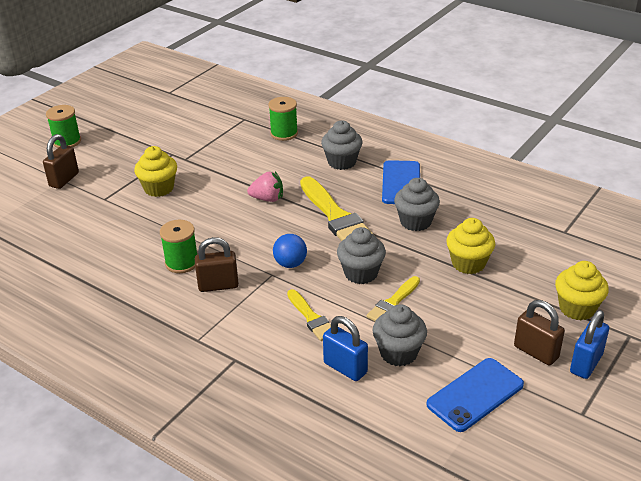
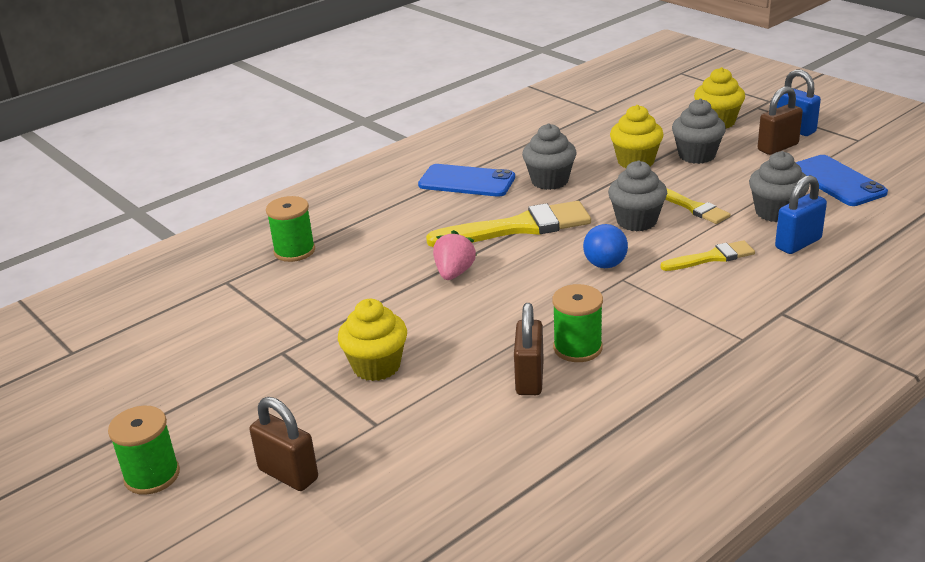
camera: 75 degrees left, 5 degrees down
brown padlock [195,237,239,292] -> brown padlock moved to [514,303,544,395]
grey cupcake [321,120,362,170] -> grey cupcake moved to [672,99,726,164]

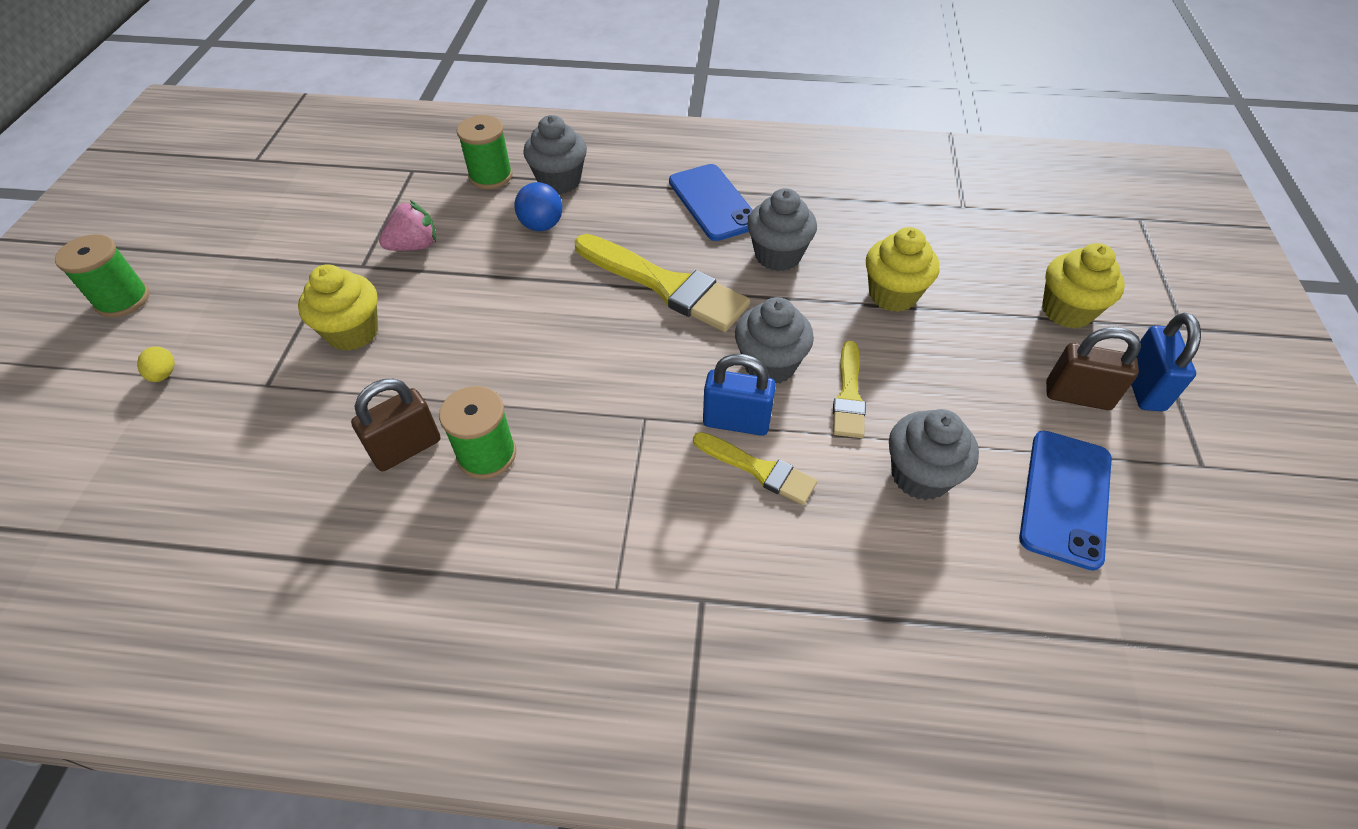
camera: 45 degrees right, 20 degrees up
brown padlock [249,397,318,491] -> yellow egg [137,346,175,382]
pink strawberry [433,230,477,280] -> pink strawberry moved to [379,200,436,251]
blue ball [583,224,628,268] -> blue ball moved to [514,182,562,231]
grey cupcake [672,99,726,164] -> grey cupcake moved to [523,115,587,194]
blue padlock [775,175,827,254] -> blue padlock moved to [703,354,776,436]

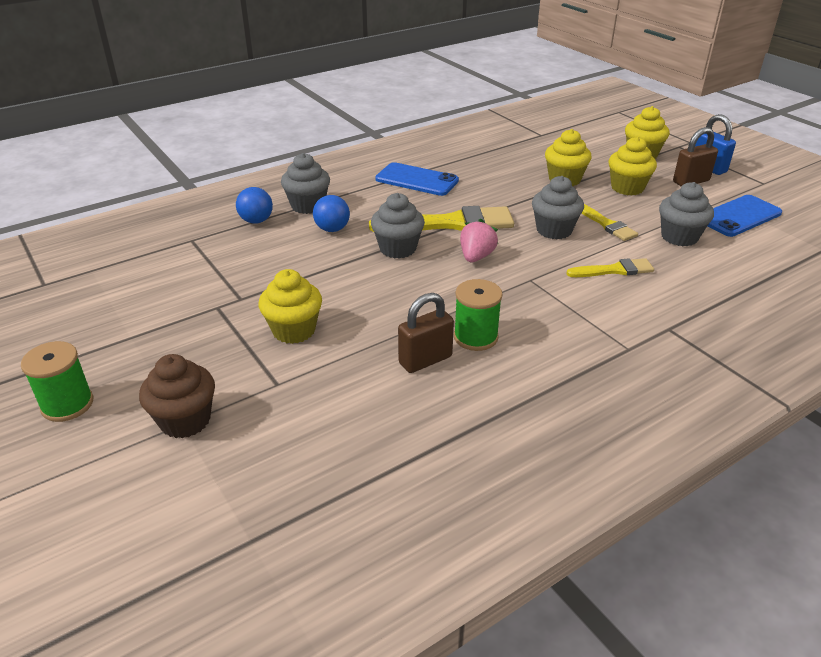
camera: 40 degrees left, 15 degrees down
yellow egg [137,346,175,382] -> brown cupcake [139,354,215,438]
brown padlock [351,379,440,471] -> brown padlock turned 45 degrees clockwise [398,293,454,373]
pink strawberry [379,200,436,251] -> pink strawberry moved to [460,219,498,262]
green spool [457,115,513,189] -> blue ball [236,187,273,224]
blue padlock [703,354,776,436] -> none
grey cupcake [747,188,817,271] -> grey cupcake moved to [371,193,425,259]
blue phone [1019,430,1112,571] -> blue phone turned 75 degrees clockwise [708,195,782,237]
none -> yellow cupcake [609,137,657,195]

